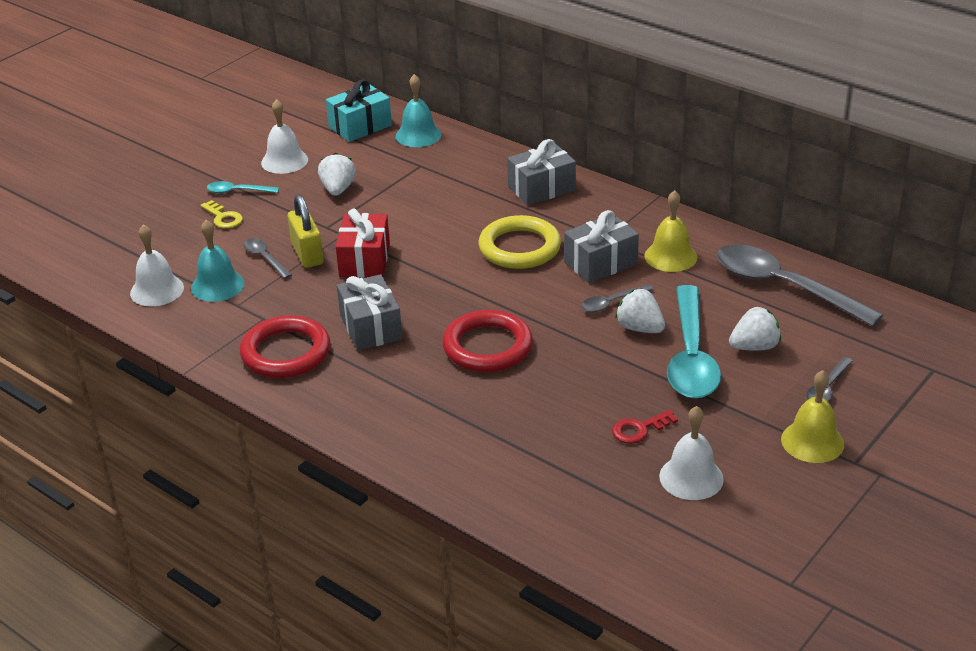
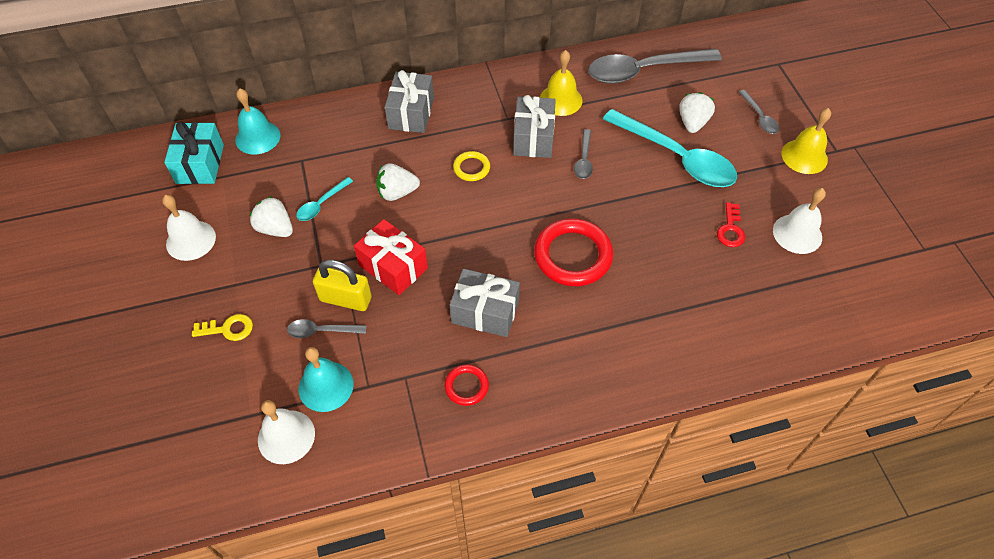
camera: 55 degrees left, 20 degrees up
turquoise spoon [207,181,279,193] -> turquoise spoon moved to [296,177,353,221]
red ring [240,315,330,378] -> red ring [444,364,489,406], size x0.51
yellow ring [479,215,561,269] -> yellow ring [453,151,490,181], size x0.51
white strawberry [615,289,665,333] -> white strawberry moved to [376,163,420,201]

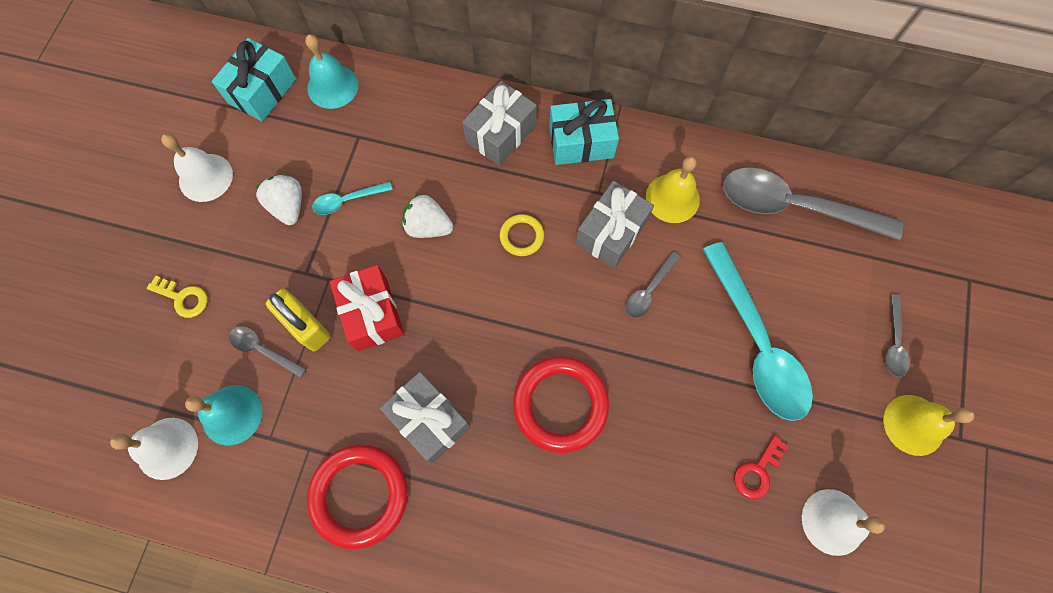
camera: 30 degrees right, 15 degrees up
red ring [444,364,489,406] -> red ring [307,444,408,549], size x1.97
white strawberry [679,92,715,133] -> none
none -> turquoise gift [549,99,619,165]

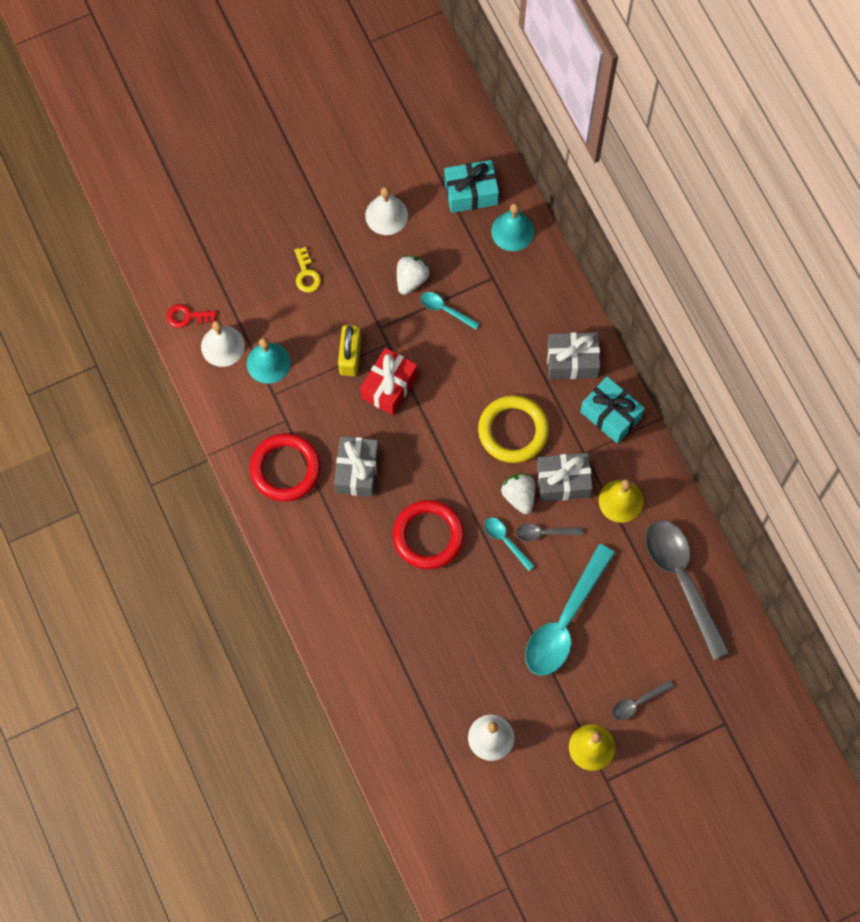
camera: 50 degrees right, 0 degrees up
grey spoon [229,326,306,378] -> none
white strawberry [402,193,453,238] -> white strawberry moved to [501,474,535,514]
yellow ring [500,214,544,256] -> yellow ring [478,395,549,463], size x1.97
red key [734,435,789,499] -> red key moved to [167,304,216,328]
none -> turquoise spoon [484,517,534,571]

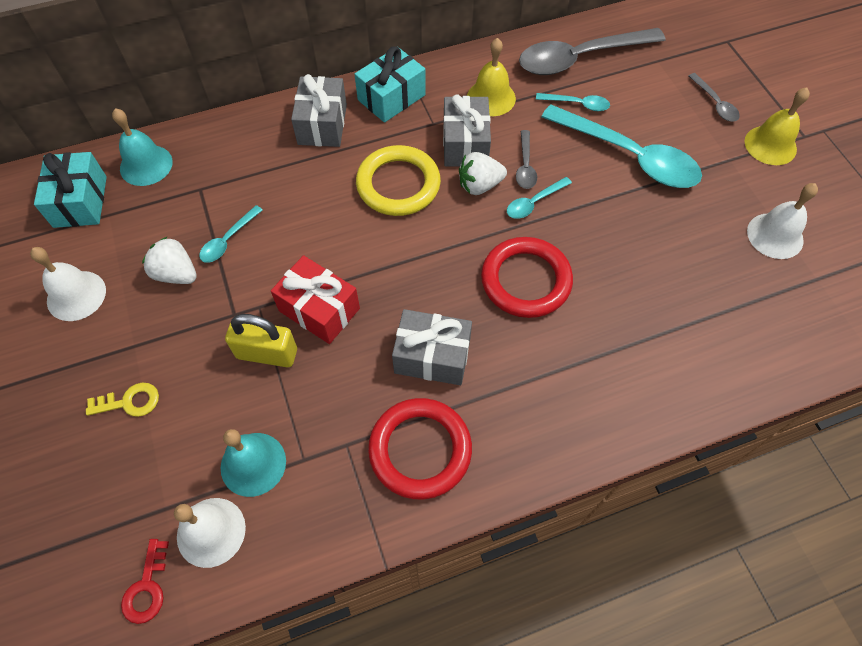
camera: 85 degrees left, 10 degrees down
none -> turquoise spoon [536,93,610,111]

